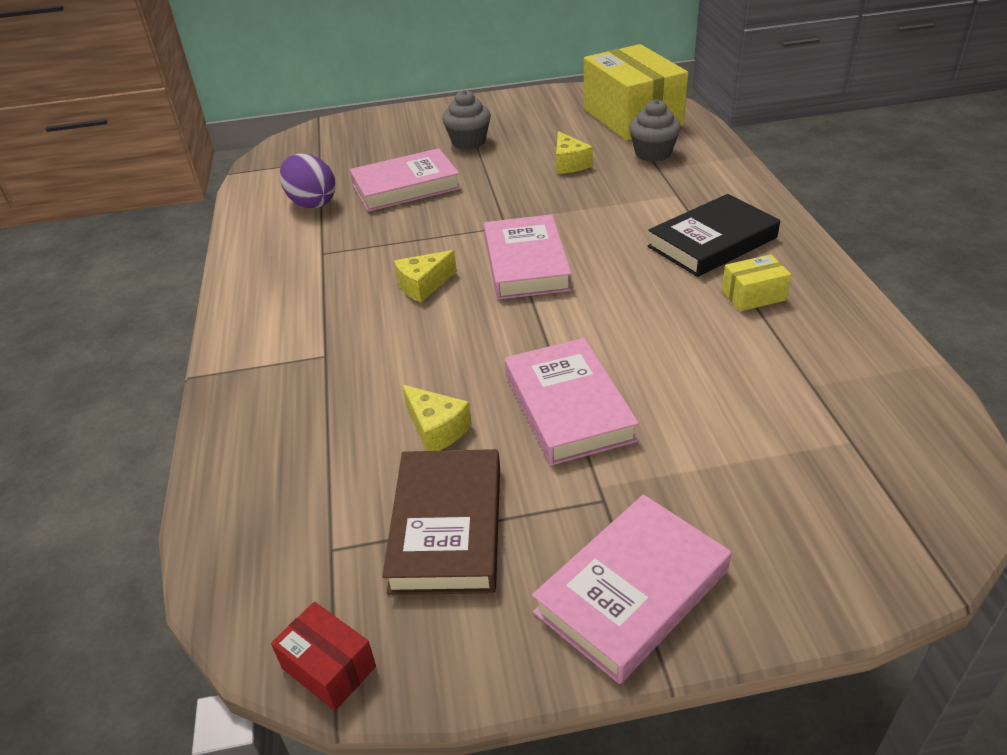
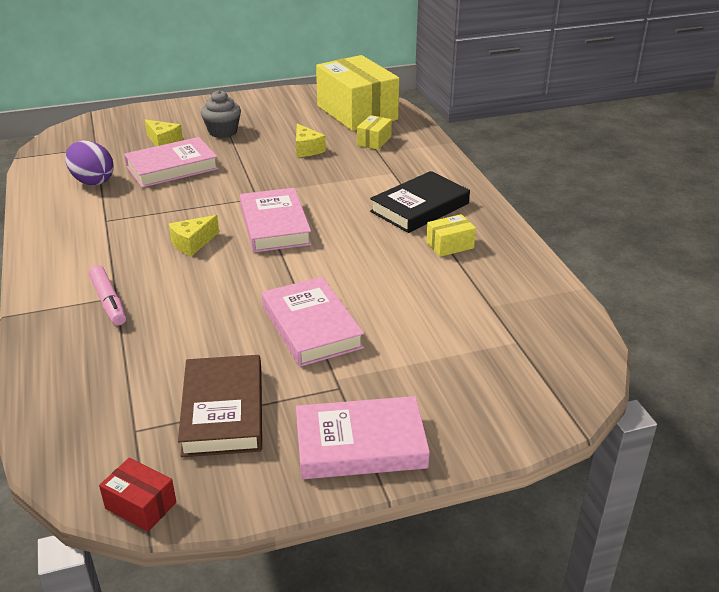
camera: 10 degrees left, 5 degrees down
yellow cheese [402,385,472,451] -> yellow cheese moved to [145,120,183,146]
pink book [532,494,731,684] -> pink book turned 45 degrees clockwise [296,396,430,479]
grey cupcake [629,99,681,162] -> yellow box [357,115,392,150]
none -> pink marker [89,265,126,326]

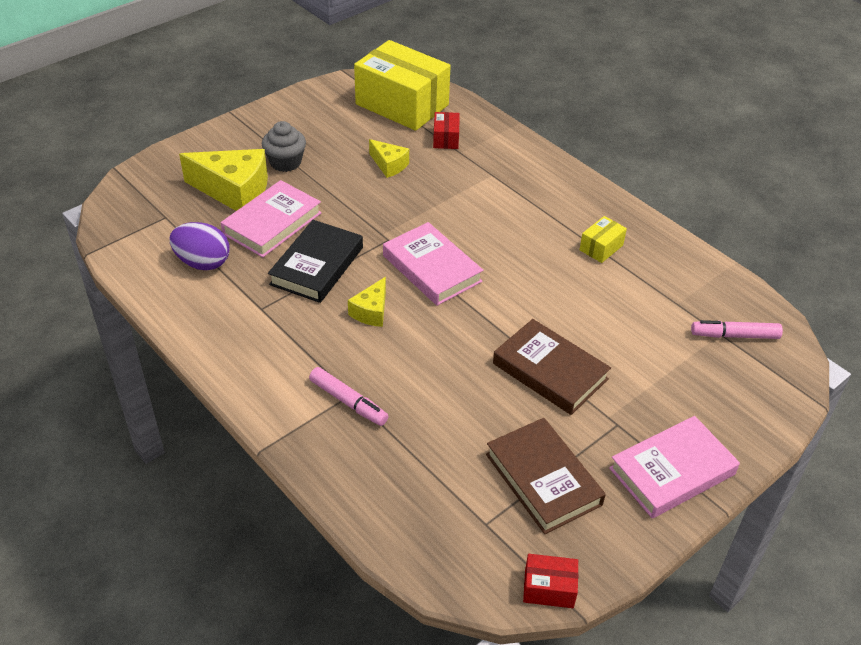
camera: 25 degrees left, 10 degrees up
yellow cheese [145,120,183,146] -> yellow cheese [179,149,268,211], size x1.87
pink book [262,277,364,367] -> brown book [493,319,611,415]
yellow box [357,115,392,150] -> red box [433,112,460,149]
black book [370,171,470,233] -> black book moved to [268,220,363,303]
none -> pink marker [691,320,783,339]

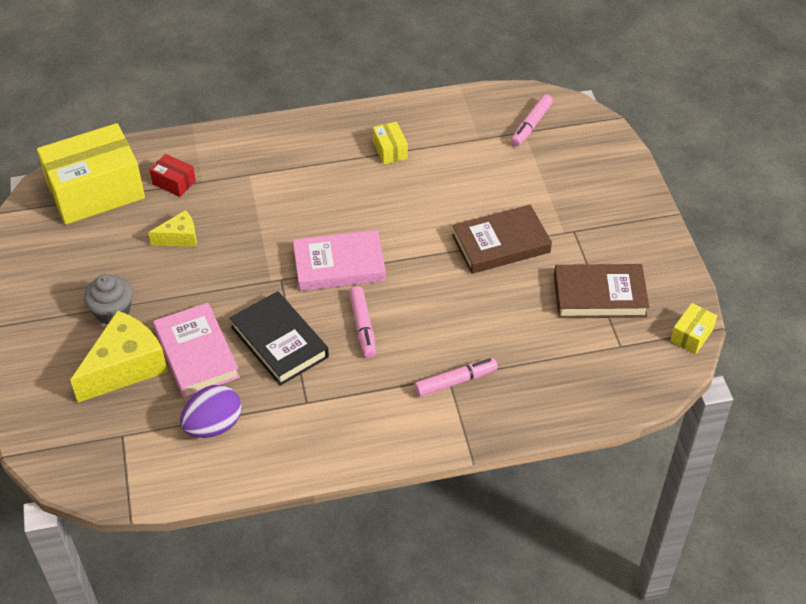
camera: 60 degrees left, 5 degrees up
yellow cheese [348,277,386,327] -> pink marker [349,286,376,358]
red box [523,554,578,608] -> yellow box [670,303,717,354]
pink book [609,416,740,518] -> none

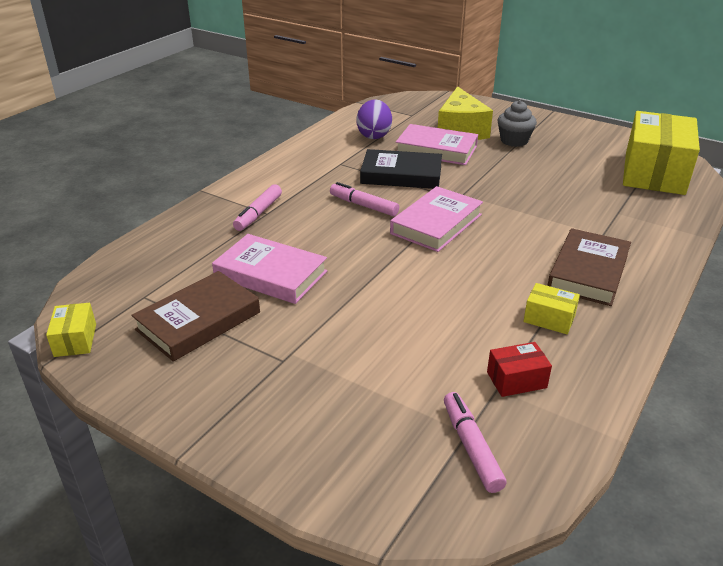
camera: 135 degrees right, 15 degrees down
yellow cheese [148,210,197,247] -> none
red box [150,154,196,197] -> red box moved to [487,342,552,397]
brown book [452,205,552,274] -> brown book moved to [547,228,631,306]
none -> pink book [212,234,327,304]

